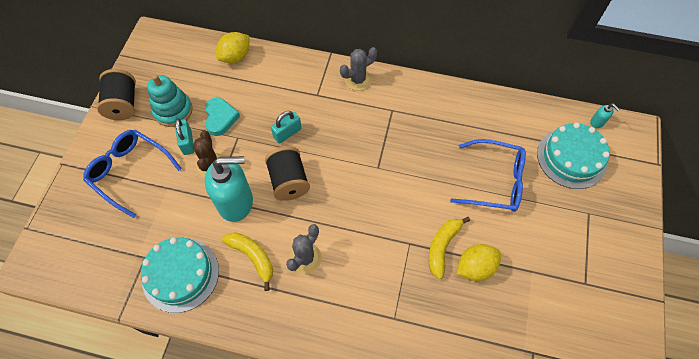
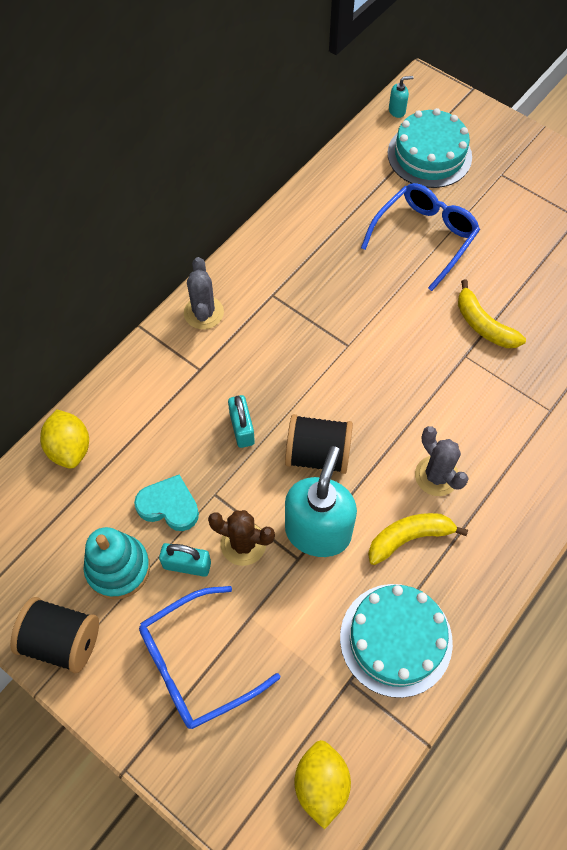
camera: 65 degrees left, 0 degrees up
yellow lemon [457,244,501,281] -> yellow lemon moved to [294,740,351,829]

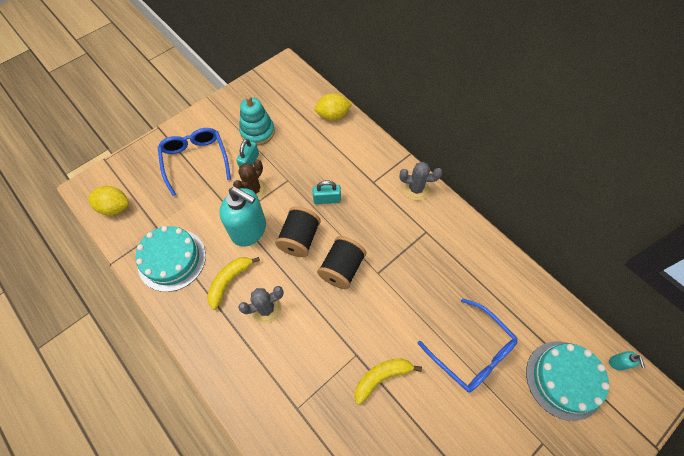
camera: 100 degrees right, 0 degrees up
black spool [10,597,99,673] -> black spool moved to [317,236,366,289]
turquoise heart [134,475,199,531] -> none
yellow banana [368,513,468,565] -> yellow banana turned 135 degrees counterclockwise [207,257,260,310]

